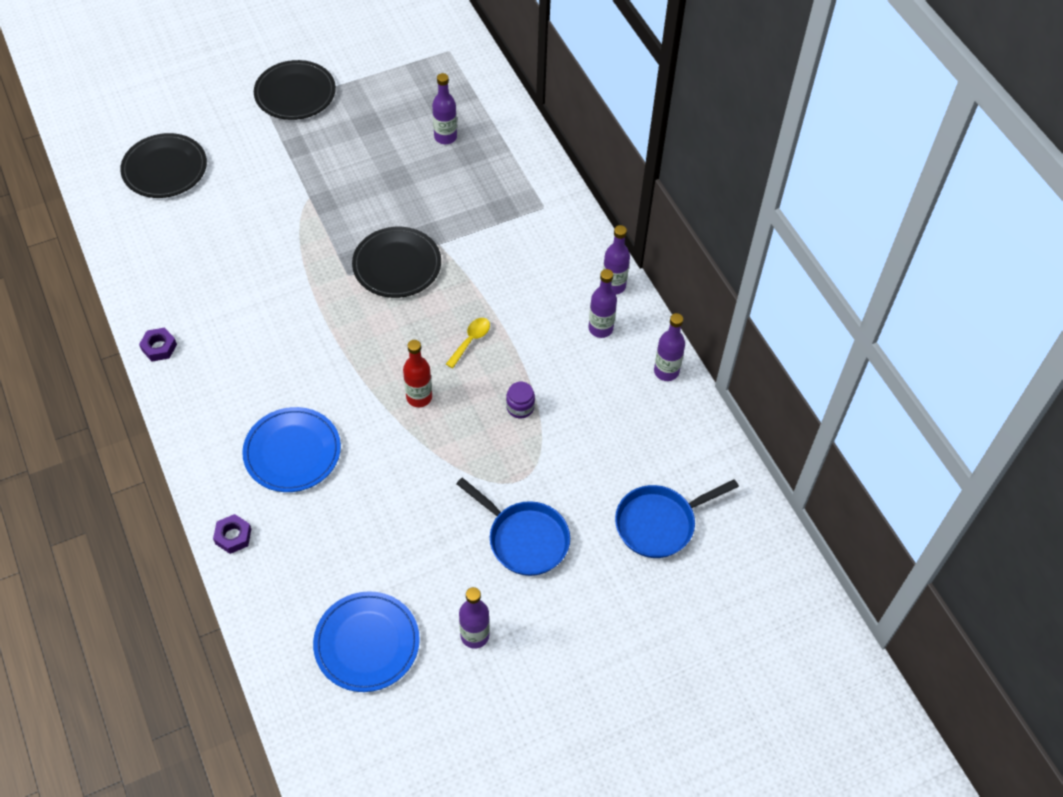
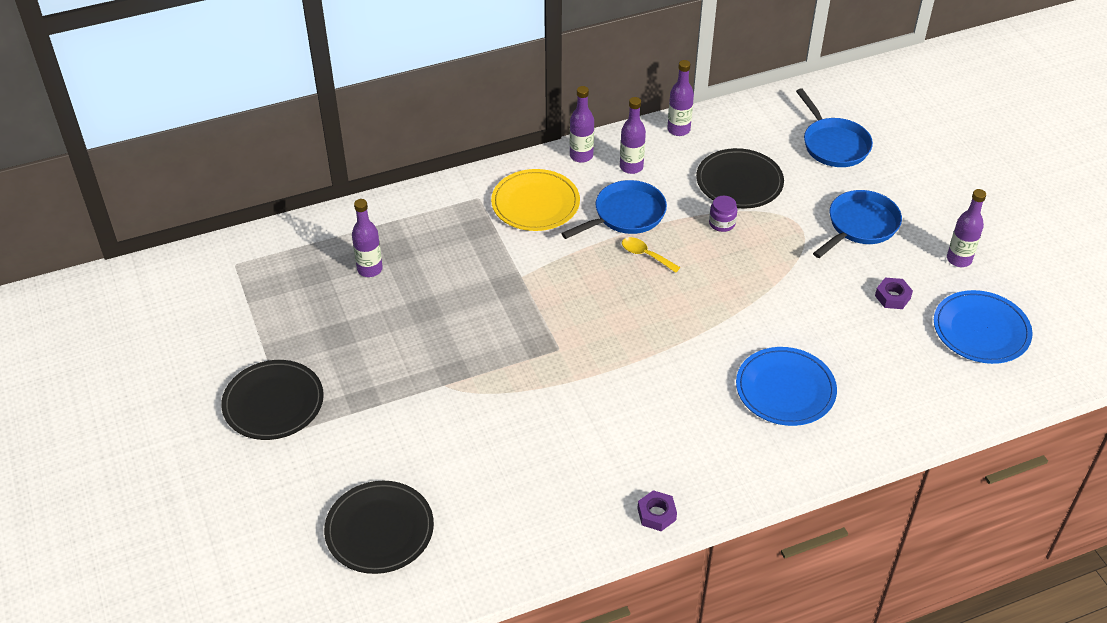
camera: 85 degrees left, 10 degrees down
purple nut [213,514,251,554] -> purple nut moved to [875,278,913,309]
black plate [352,227,441,298] -> black plate moved to [696,148,784,208]
red bottle [403,340,432,407] -> none
none -> yellow plate [491,169,580,231]
none -> blue pan [561,180,667,239]

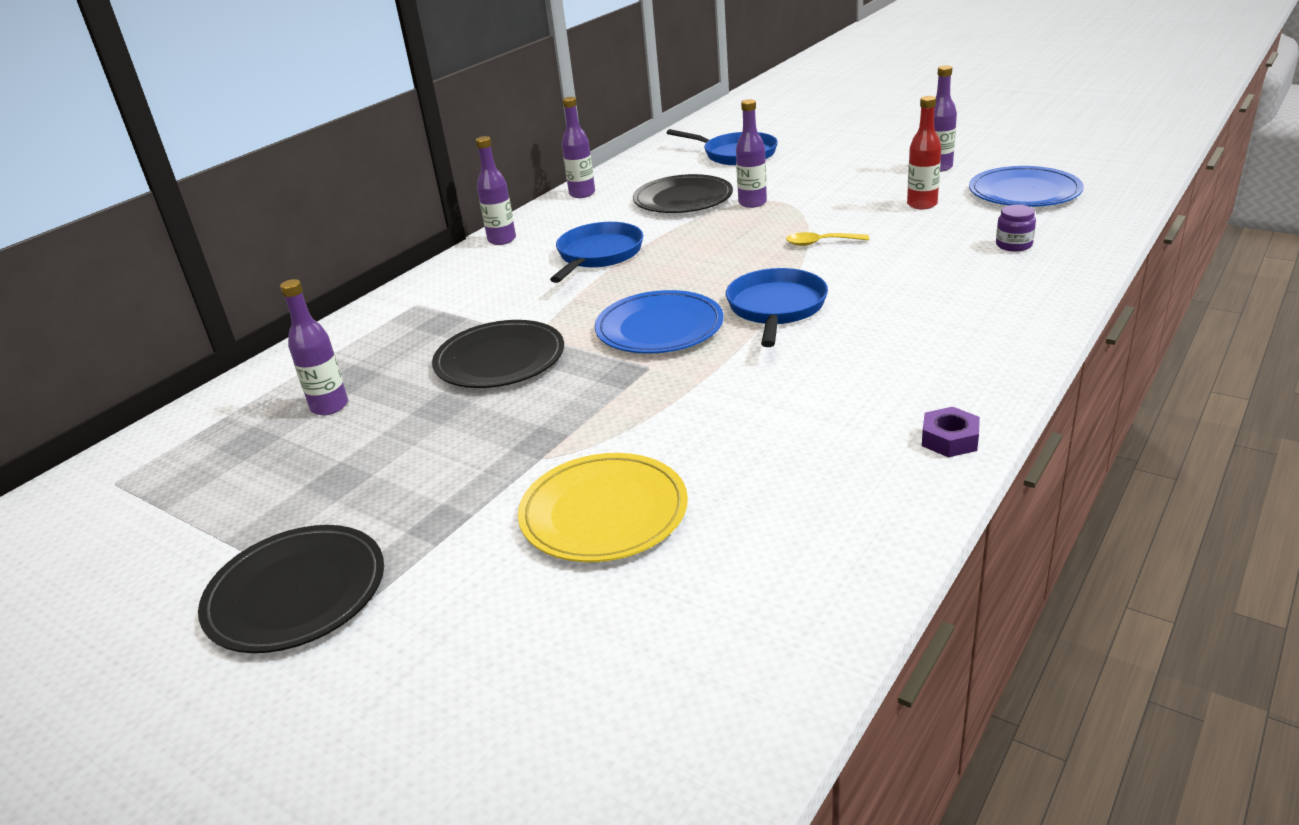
camera: 30 degrees left, 15 degrees down
black plate [324,481,434,574] -> black plate moved to [432,320,564,388]
yellow plate [491,169,580,231] -> yellow plate moved to [518,453,688,562]
purple bottle [620,97,646,174] -> purple bottle moved to [736,99,767,208]
yellow spoon [622,237,680,273] -> yellow spoon moved to [786,232,869,246]
purple jar [709,196,737,232] -> purple jar moved to [996,205,1036,252]
blue plate [736,347,837,426] -> blue plate moved to [595,290,724,354]
blue pan [813,190,902,258] -> blue pan moved to [726,268,828,347]
purple nut [875,278,913,309] -> red bottle [907,96,941,209]

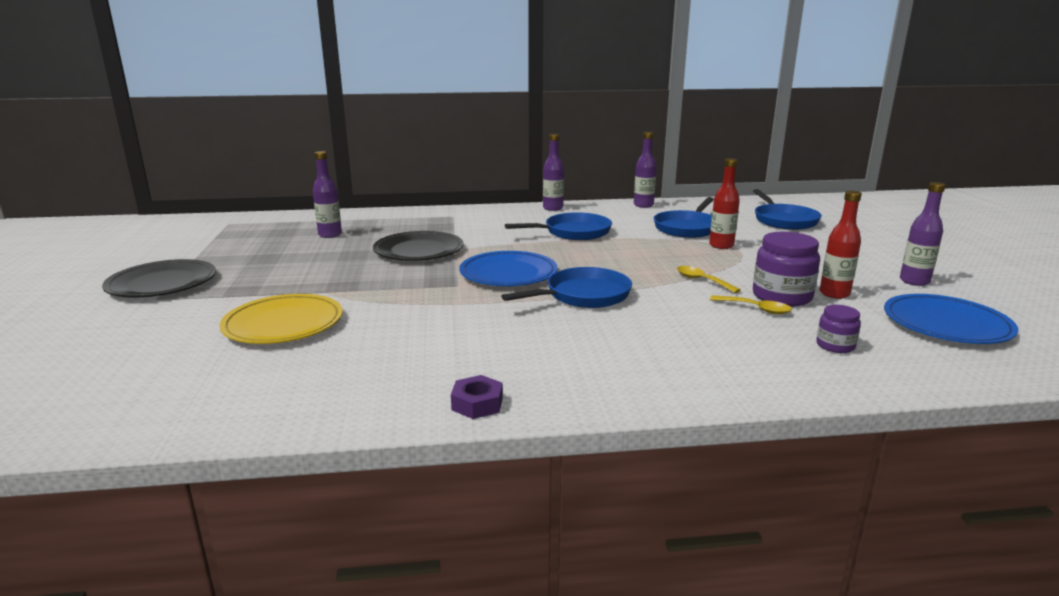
camera: 45 degrees right, 10 degrees down
black plate [633,174,733,213] -> blue pan [654,197,714,238]
purple bottle [736,99,767,208] -> red bottle [709,158,740,249]
none -> yellow spoon [710,295,792,314]
none -> purple jar [753,232,820,307]

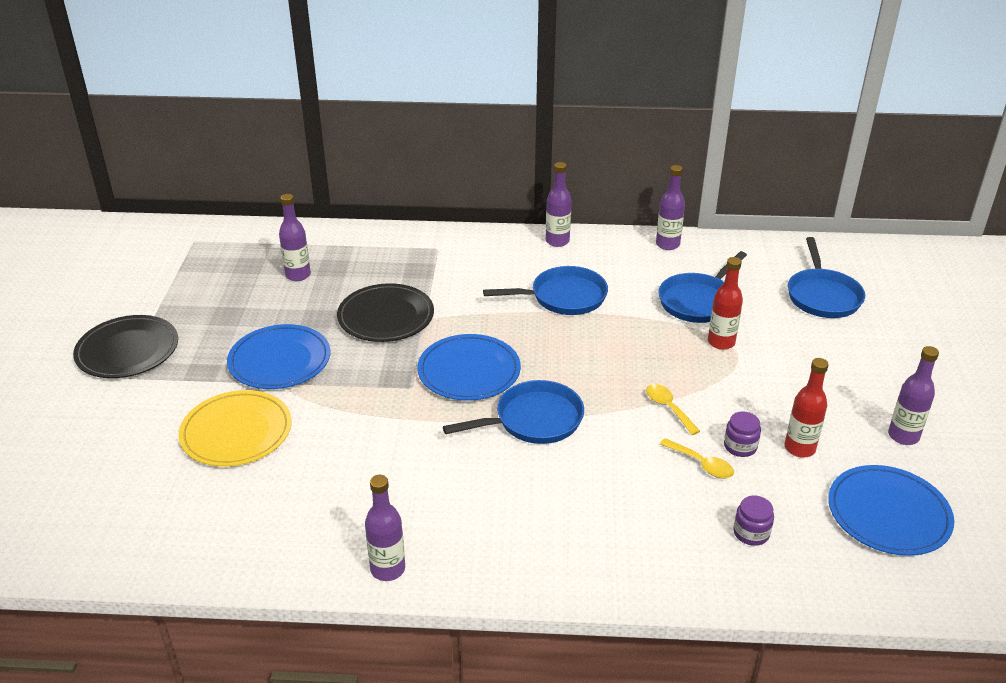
camera: 10 degrees right, 15 degrees up
purple nut [451,375,503,419] -> purple bottle [365,475,405,581]
purple jar [753,232,820,307] -> purple jar [724,411,761,457], size x0.54
none -> blue plate [227,324,330,389]

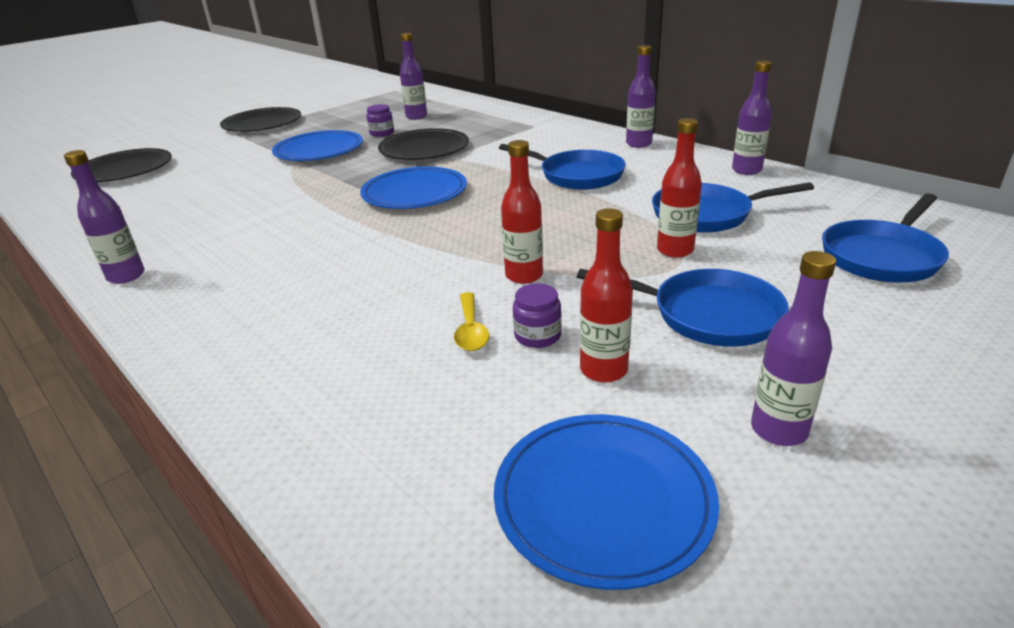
camera: 45 degrees right, 5 degrees down
yellow plate [178,390,292,467] -> none
blue pan [443,380,584,444] -> blue pan moved to [577,269,789,347]
yellow spoon [646,384,700,435] -> red bottle [501,140,543,284]
purple jar [733,496,774,546] -> purple jar moved to [366,104,394,137]
none -> black plate [71,148,172,182]

